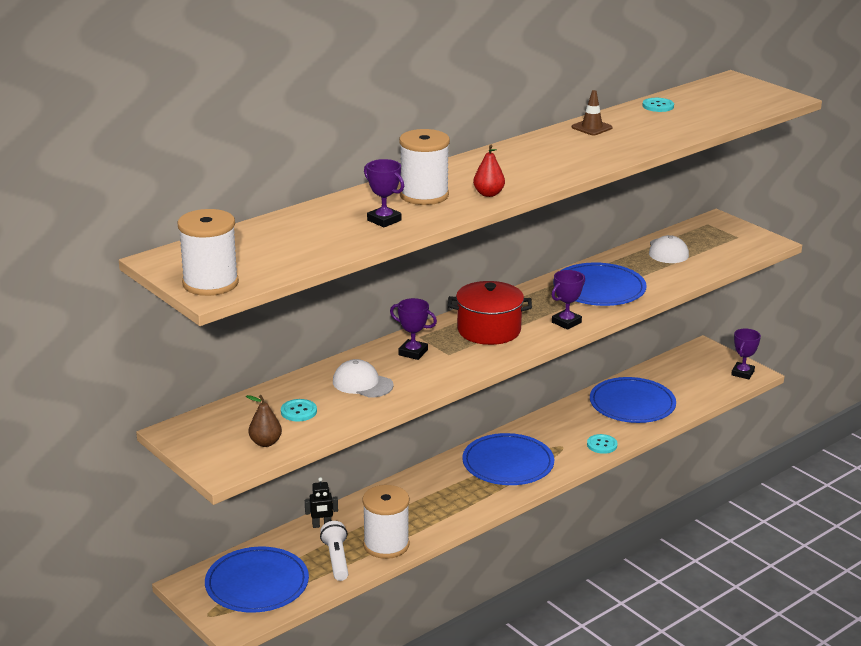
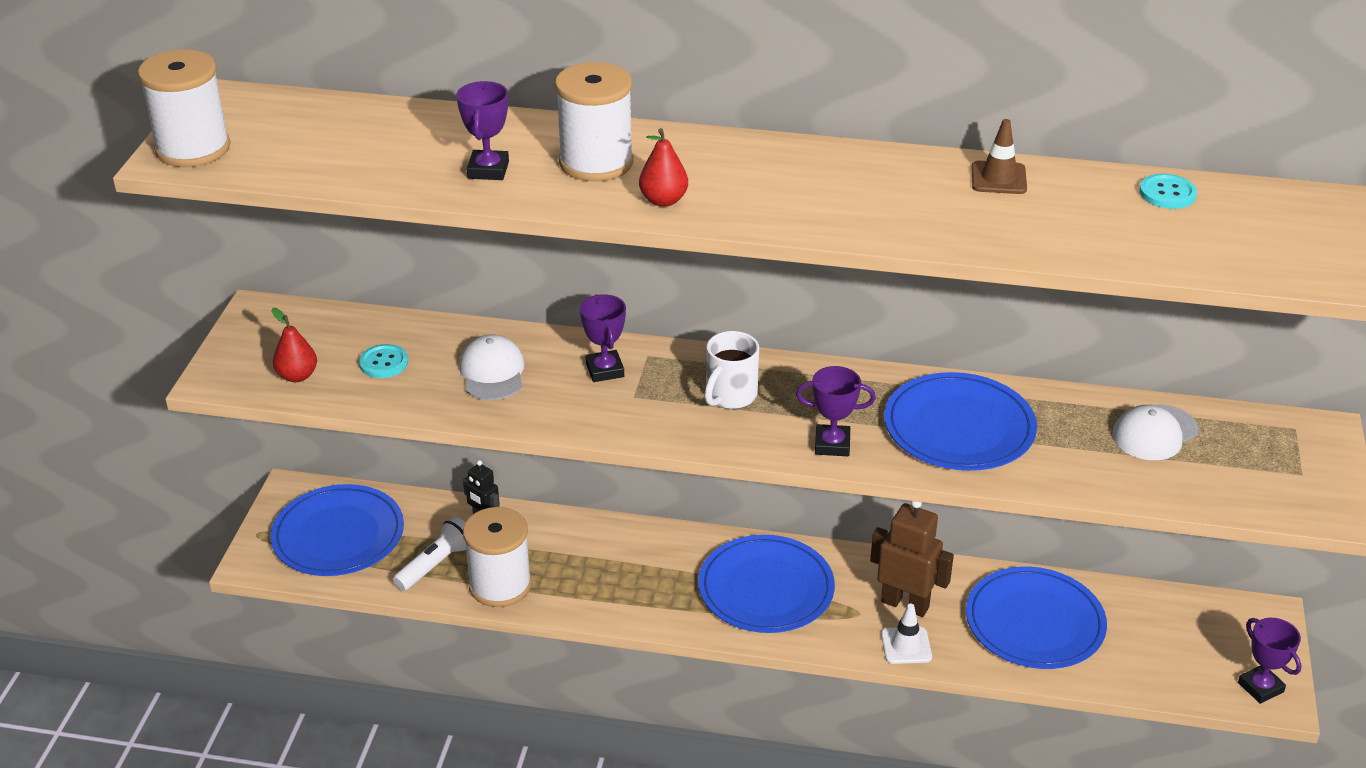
camera: 50 degrees right, 10 degrees up
brown pear [246,395,282,447] -> red pear [272,308,317,382]
red pot [448,281,532,345] -> white mug [704,331,759,409]
turquoise button [587,434,617,454] -> white traffic cone [881,604,932,664]
purple trophy [731,328,761,379] -> purple trophy turned 75 degrees clockwise [1238,618,1302,704]
none -> brown robot [870,501,954,617]

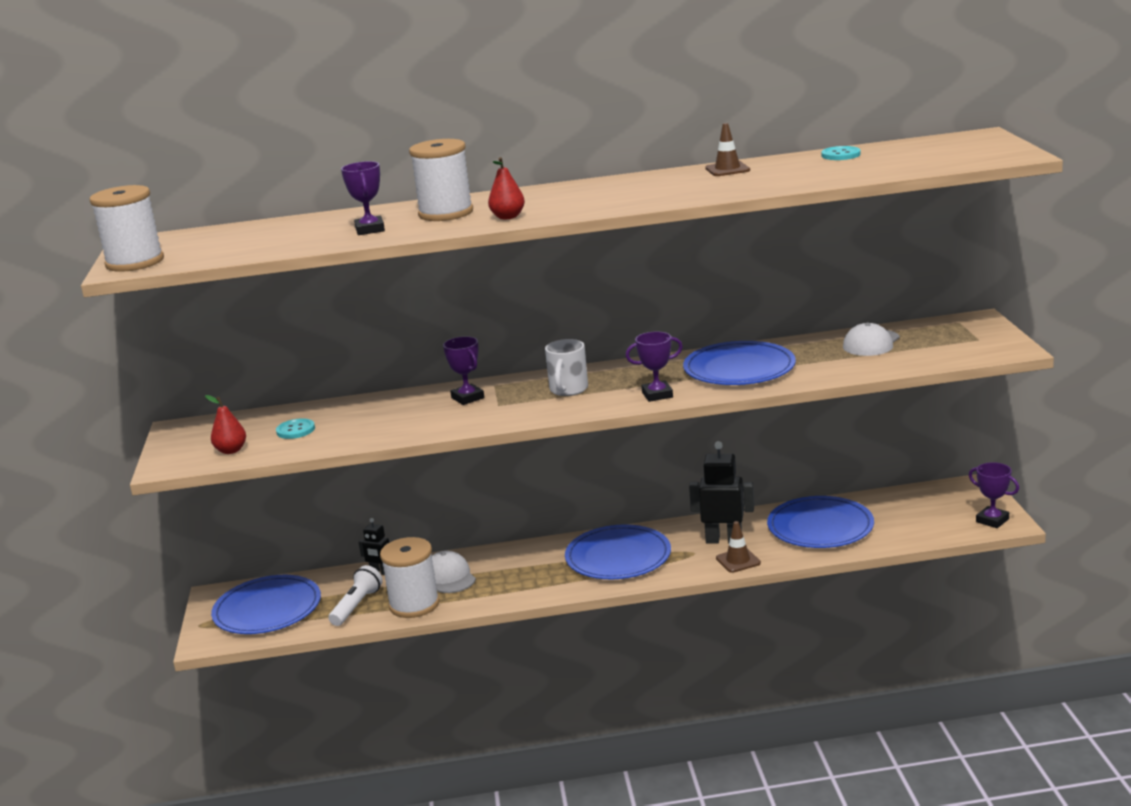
camera: 15 degrees left, 15 degrees down
white cap [459,335,524,400] -> white cap moved to [432,551,476,593]
brown robot [870,501,954,617] -> black robot [689,441,754,544]
white traffic cone [881,604,932,664] -> brown traffic cone [716,521,761,573]

